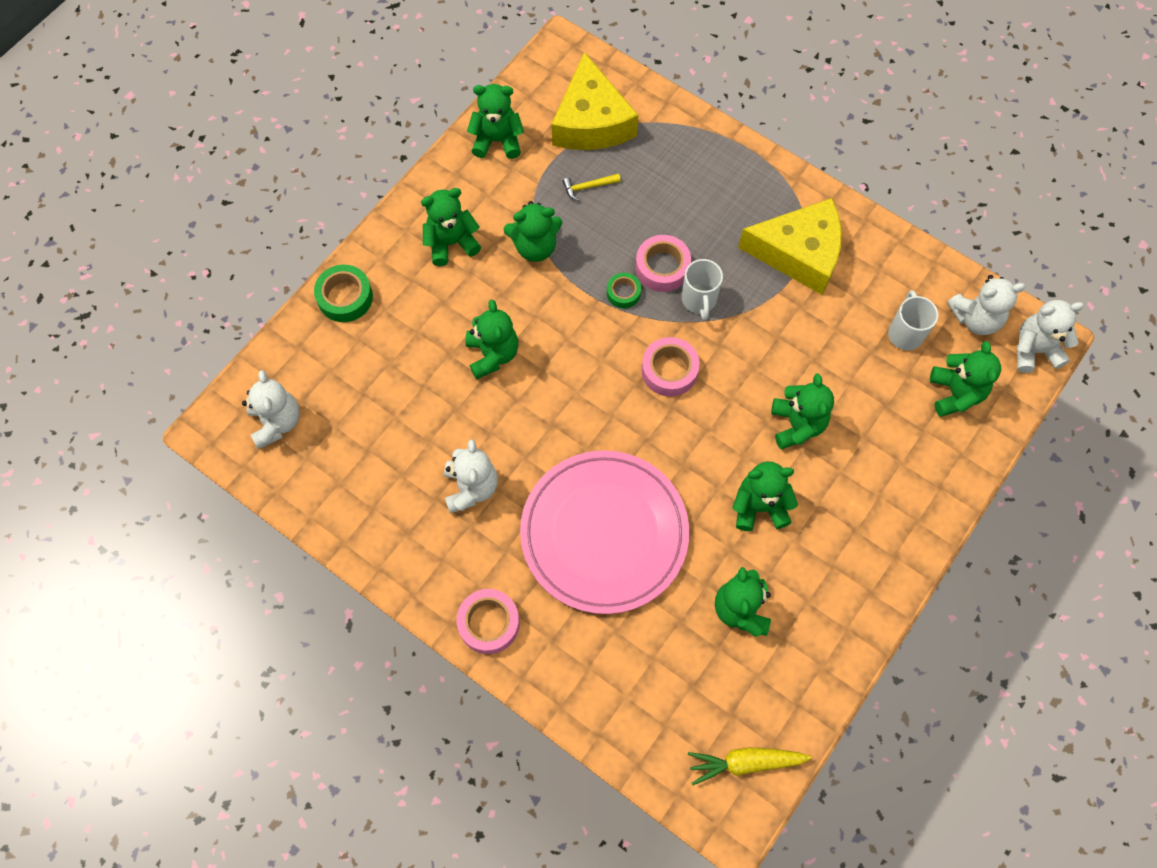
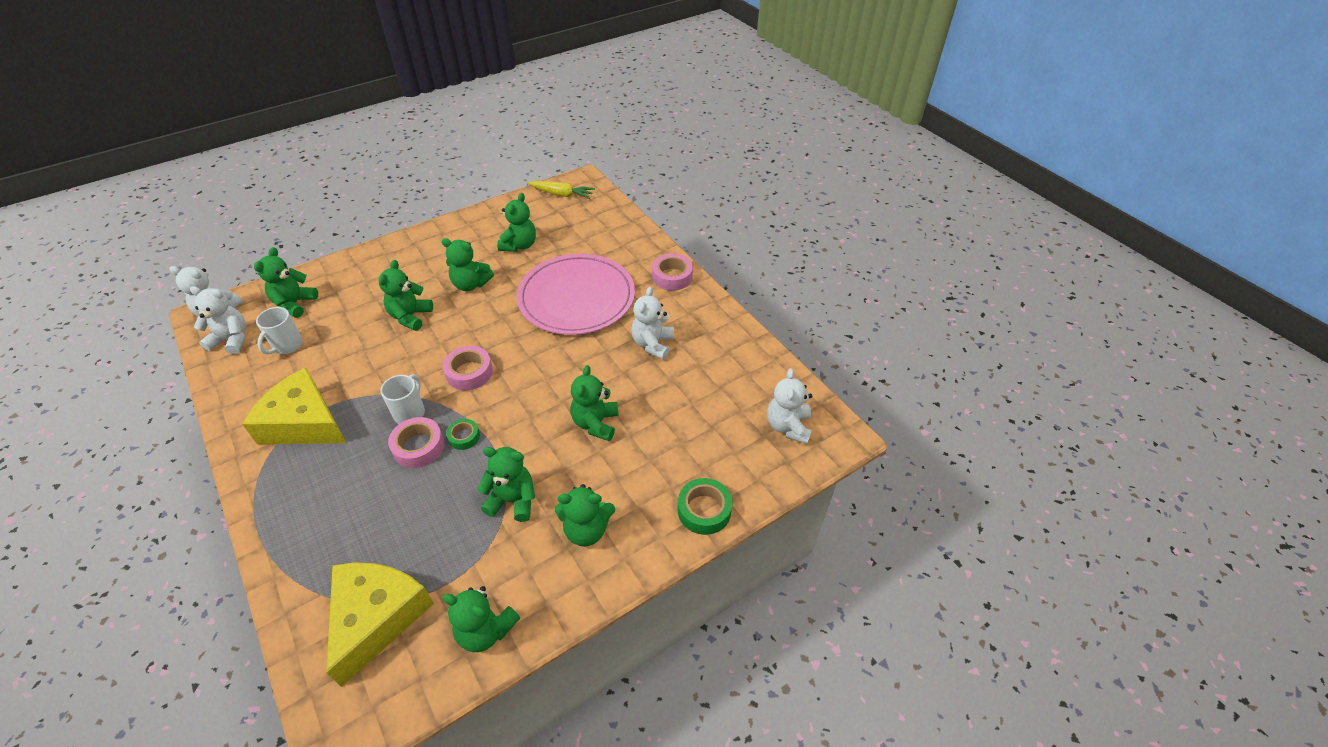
camera: 160 degrees left, 20 degrees down
yellow hammer [563,173,621,201] -> none

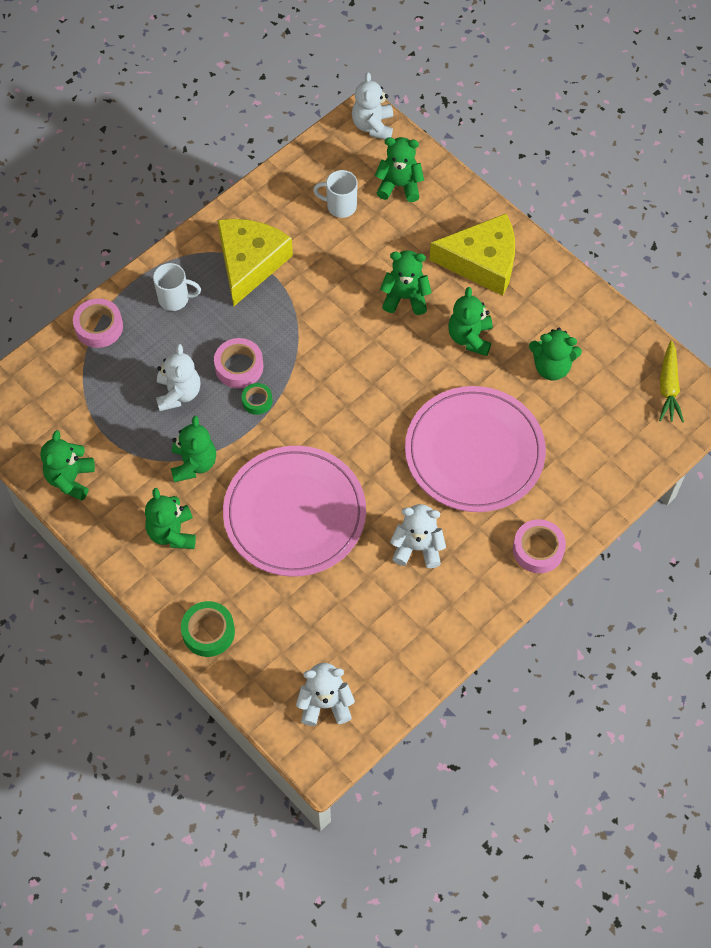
camera: 80 degrees right, 15 degrees up
white teddy bear [190,286,246,354] -> white teddy bear moved to [156,344,200,411]
yellow cheese [326,562,434,687] -> yellow cheese moved to [430,214,515,296]
white mug [380,374,425,424] -> white mug moved to [153,263,201,311]
pink tape [443,346,493,390] -> pink tape moved to [73,298,123,348]
green teddy bear [571,365,619,441] -> pink plate [223,446,366,577]

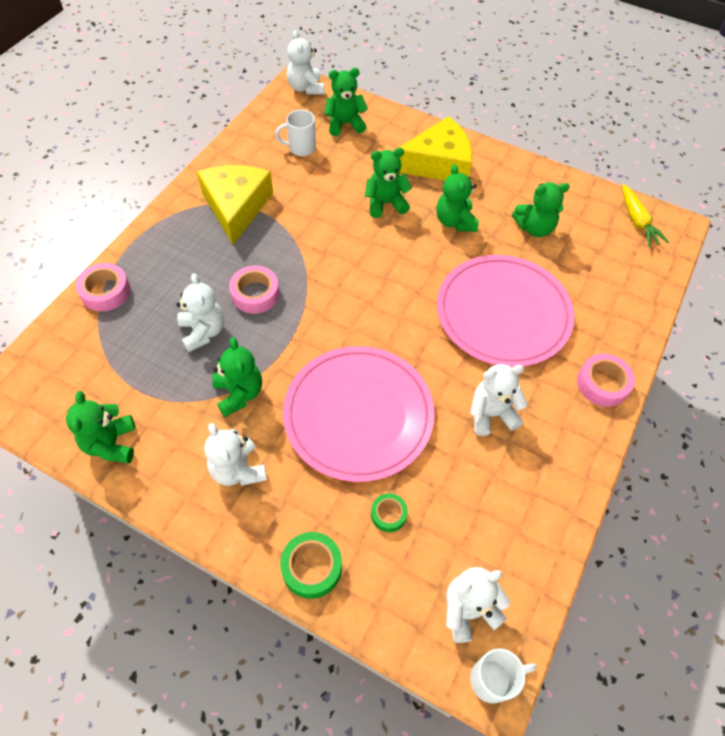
camera: 20 degrees left, 5 degrees down
green teddy bear [145,488,196,549] -> white teddy bear [204,423,267,486]
white mug [153,263,201,311] -> white mug moved to [470,648,537,704]
green tape [241,383,273,415] -> green tape moved to [371,493,408,532]

